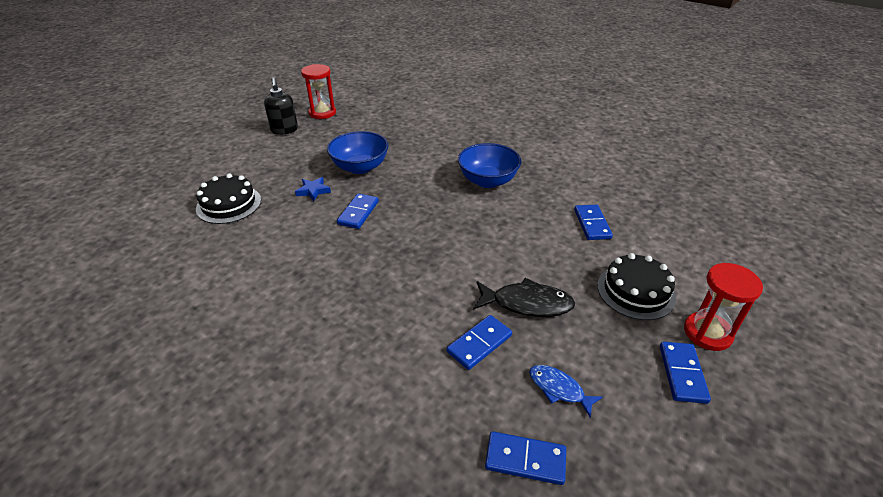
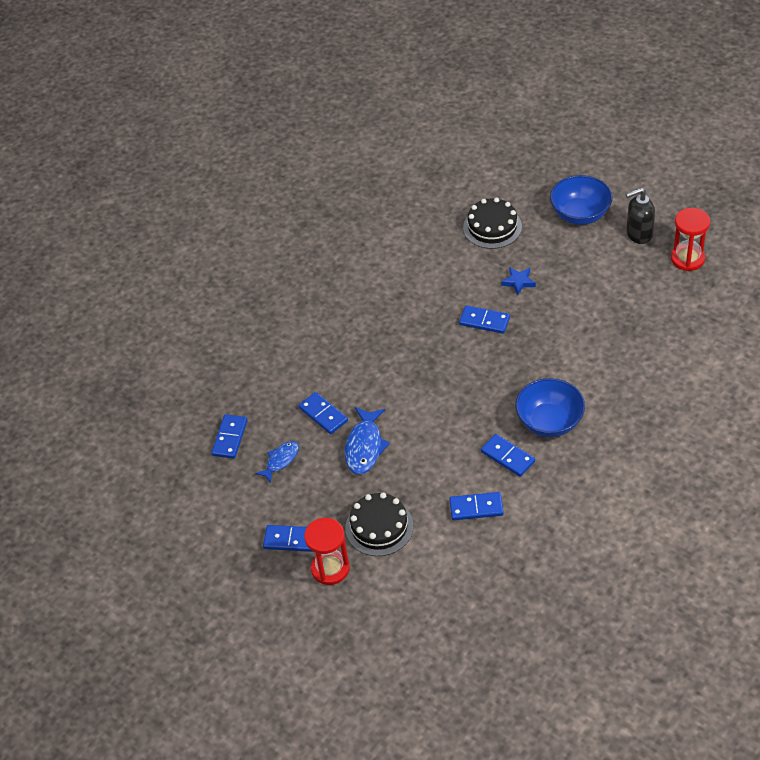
camera: 95 degrees right, 10 degrees up
blue bowl [327,131,388,174] -> blue bowl moved to [550,175,613,225]
black fish [473,278,575,317] -> blue fish [345,407,390,475]
none -> blue domino [481,434,535,477]

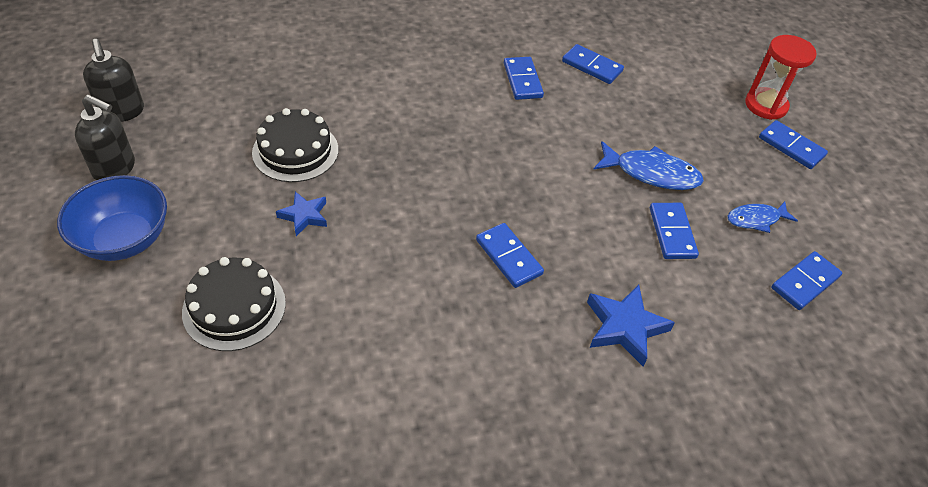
camera: 150 degrees left, 0 degrees up
blue fish [345,407,390,475] -> blue fish turned 60 degrees clockwise [593,141,704,190]
black cake [345,492,413,556] -> black cake moved to [252,108,338,182]
blue domino [459,305,510,334] -> blue domino moved to [476,223,544,288]
blue bowl [515,378,585,437] -> none
red hourglass [671,208,710,271] -> black soap dispenser [83,39,144,122]
none -> blue star [587,285,675,366]

